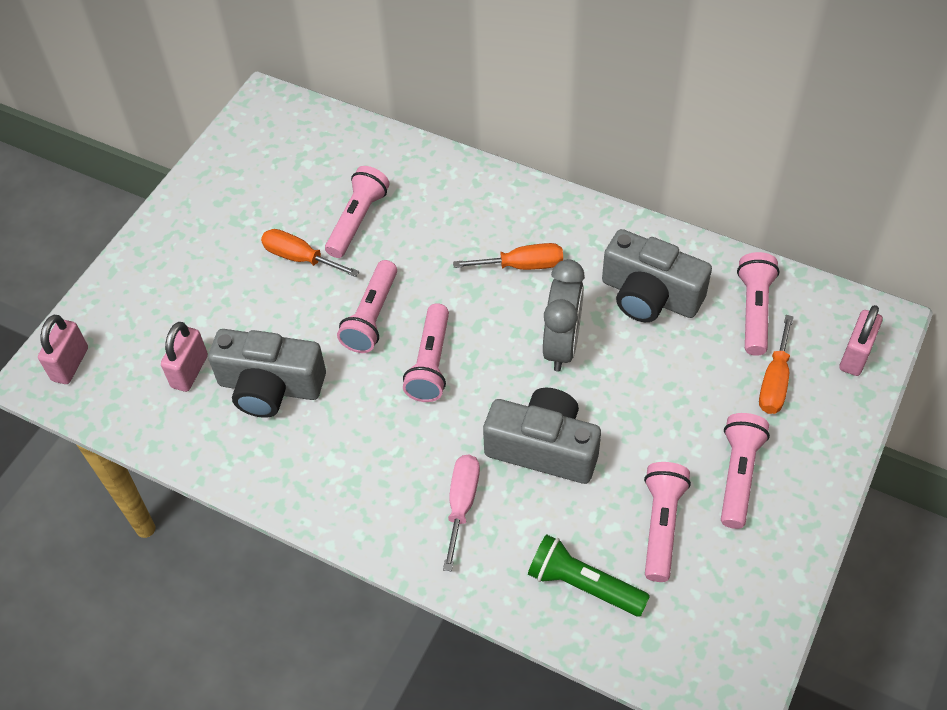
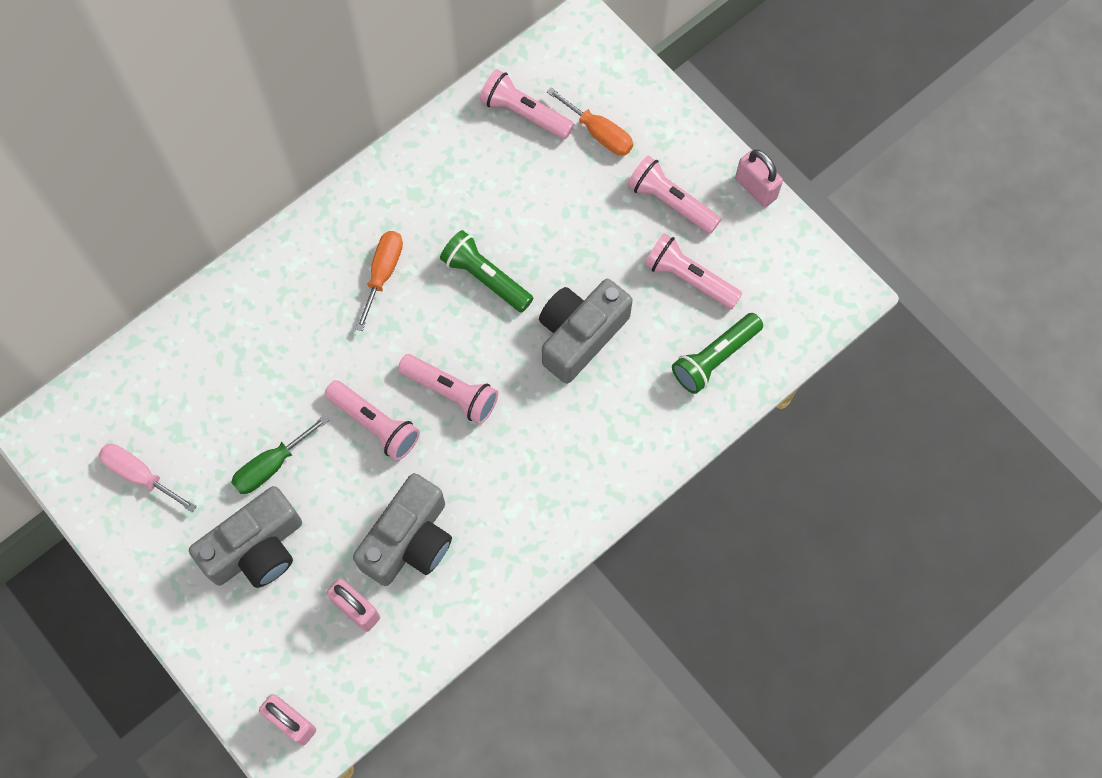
camera: 70 degrees left, 15 degrees up
orange screwdriver [261,229,360,277] -> green screwdriver [231,415,329,494]
pink flashlight [325,166,390,258] -> none
pink screwdriver [443,455,480,572] -> pink screwdriver moved to [99,444,197,512]
grey clock [543,259,585,371] -> green flashlight [440,230,533,312]
grey camera [602,229,712,322] -> grey camera moved to [189,486,302,588]
pink padlock [840,305,883,376] -> pink padlock moved to [735,150,783,207]

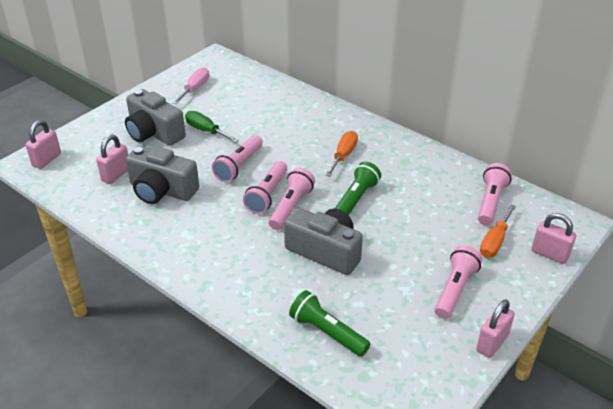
camera: 80 degrees right, 30 degrees down
orange screwdriver [356,231,403,331] -> orange screwdriver turned 75 degrees counterclockwise [326,131,358,176]
pink flashlight [645,233,743,309] -> pink flashlight moved to [269,168,315,230]
none -> pink padlock [532,213,576,264]

